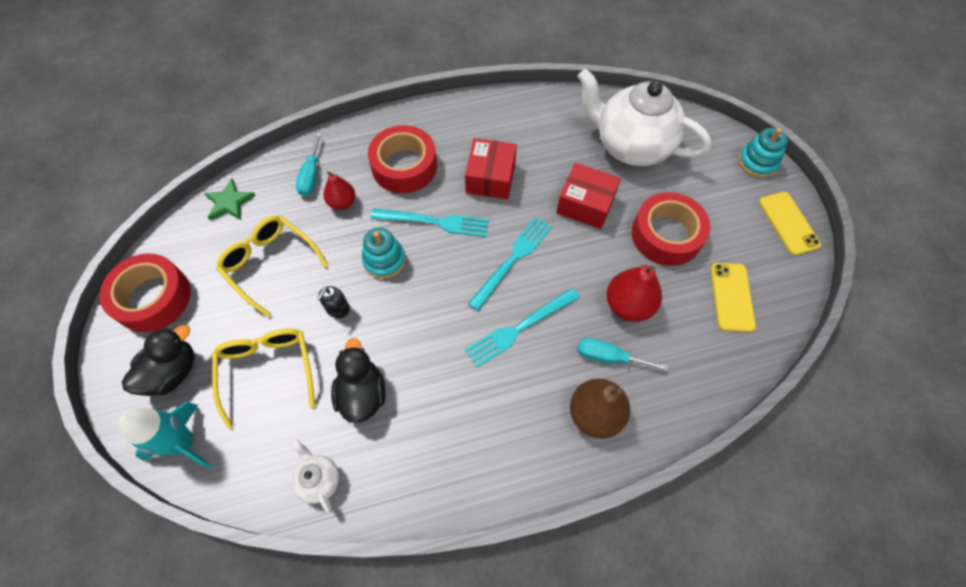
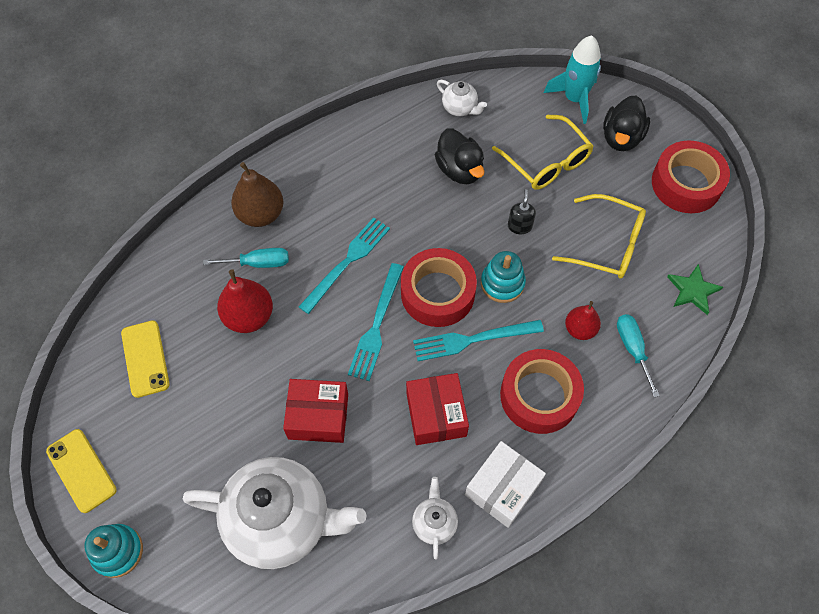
camera: 160 degrees right, 0 degrees up
red tape [632,192,710,266] -> red tape moved to [401,248,477,327]
none -> white teapot [412,477,458,560]
none -> white box [465,441,546,528]

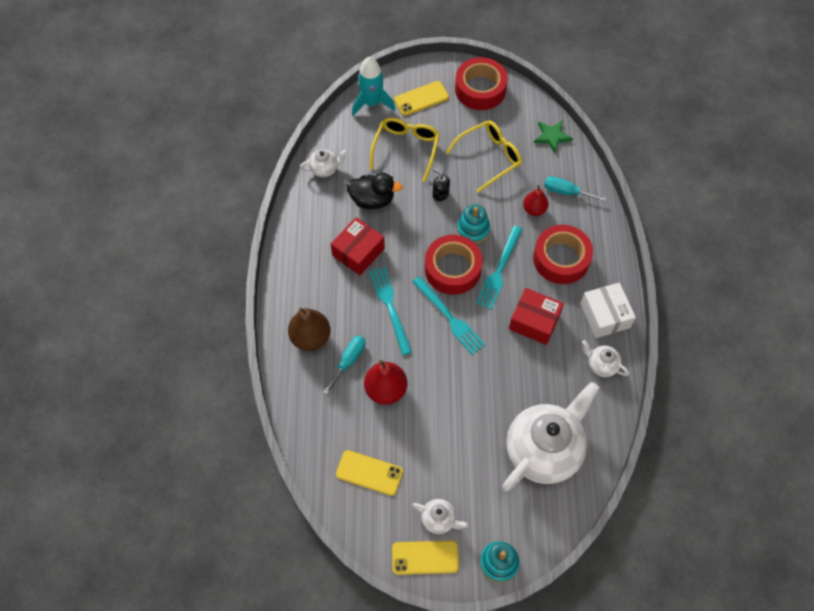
camera: 55 degrees left, 0 degrees up
red box [283,379,348,443] -> red box moved to [331,217,385,275]
yellow glasses [492,115,593,190] -> yellow glasses turned 75 degrees counterclockwise [370,117,440,182]
black duck [603,95,650,151] -> yellow phone [394,81,449,116]
none -> white teapot [412,499,468,534]

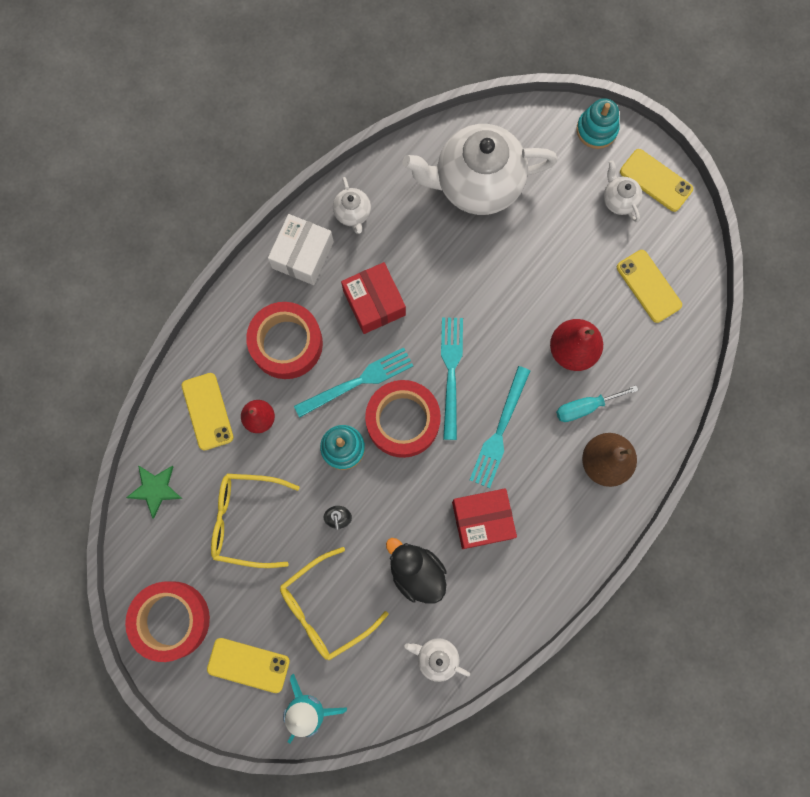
camera: 140 degrees left, 15 degrees up
turquoise screwdriver [544,176,607,201] -> yellow phone [182,373,234,451]

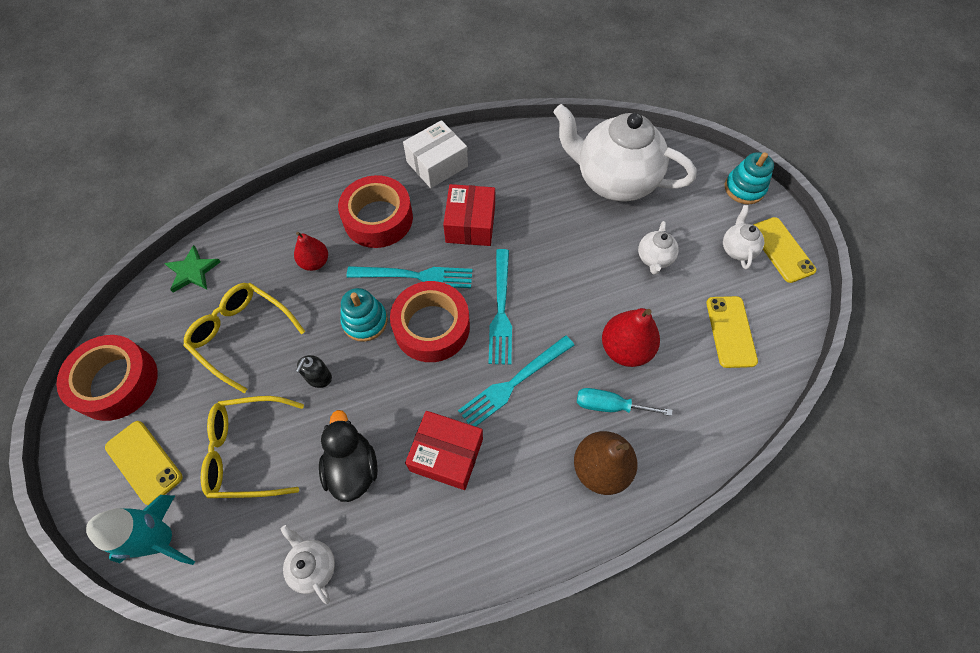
camera: 30 degrees right, 15 degrees down
yellow phone [182,373,234,451] -> none
white teapot [333,177,371,234] -> white teapot moved to [638,221,679,275]
turquoise fork [441,317,463,440] -> turquoise fork turned 150 degrees clockwise [489,249,512,365]

